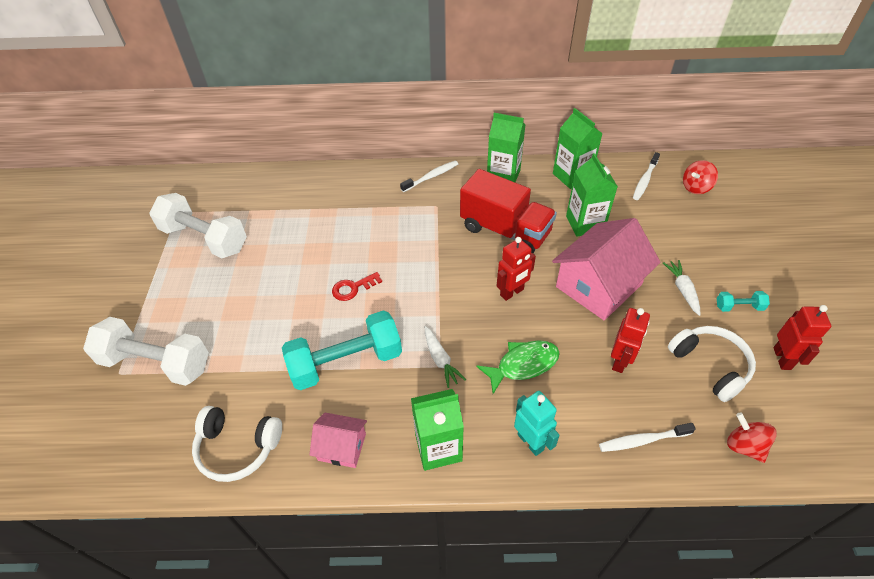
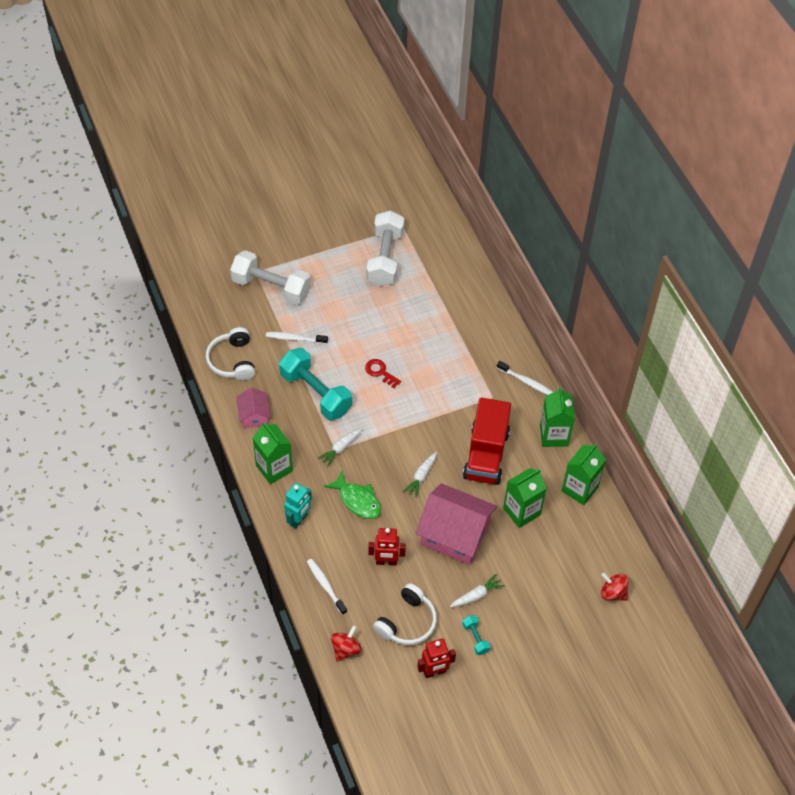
camera: 65 degrees right, 5 degrees up
white dumbbell [83,317,209,386] -> white dumbbell turned 60 degrees counterclockwise [230,250,311,305]
red robot [497,237,536,301] -> white carrot [403,452,437,498]
white toothbrush [633,152,660,200] -> white toothbrush moved to [266,332,328,344]

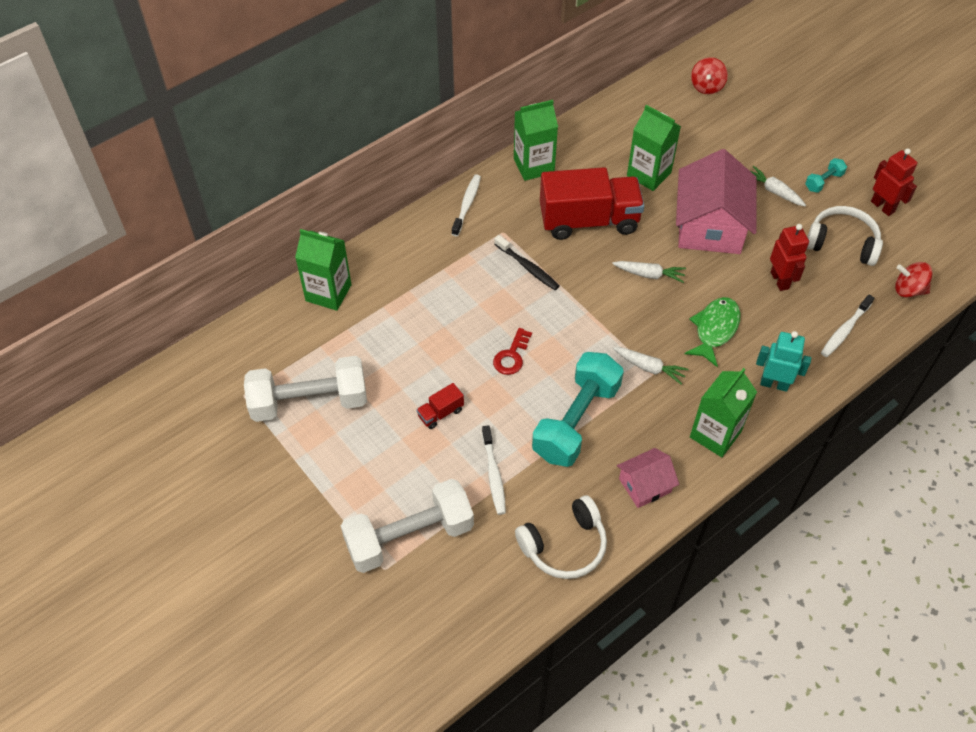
camera: 105 degrees left, 0 degrees up
white dumbbell [230,250,311,305] -> white dumbbell turned 60 degrees clockwise [341,479,474,573]
green carton [562,444,606,505] -> green carton moved to [295,229,352,311]
none -> red truck [416,383,464,429]
none -> black toothbrush [494,235,560,290]

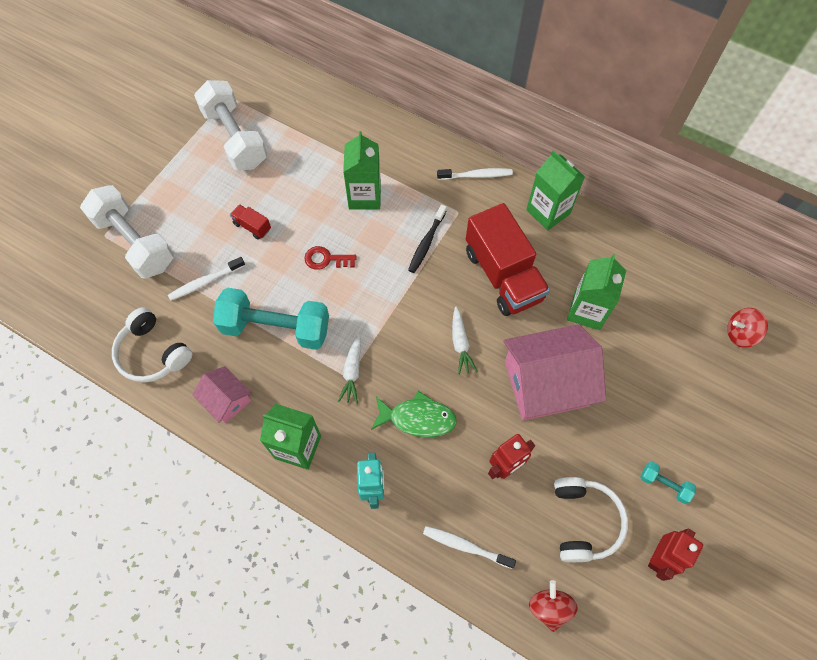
camera: 70 degrees right, 10 degrees up
green carton [295,229,352,311] -> green carton moved to [343,131,381,210]
white carrot [750,166,806,207] -> none

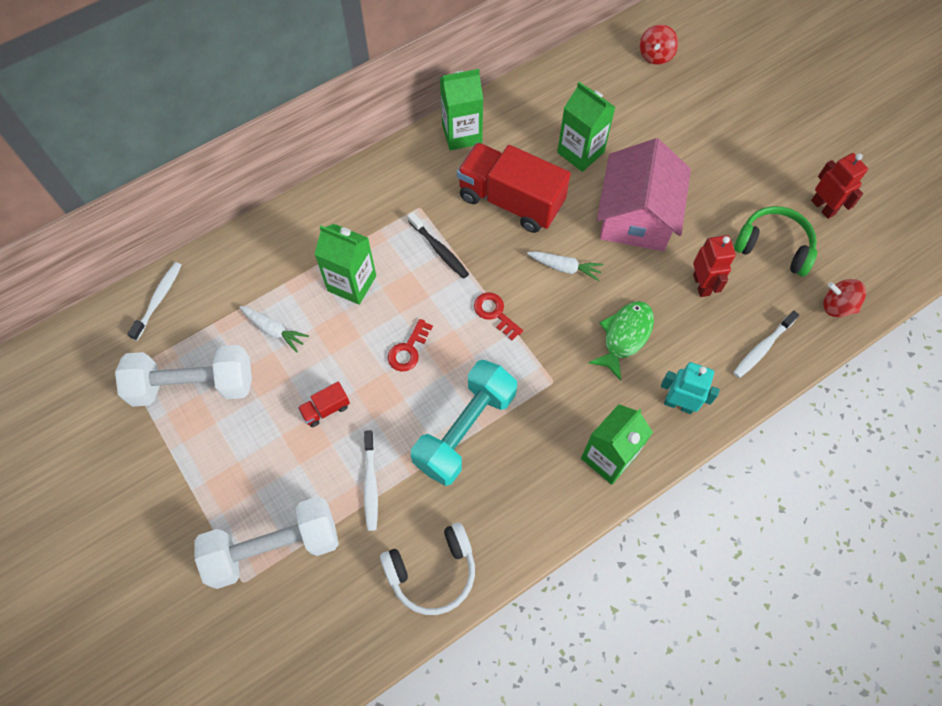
camera: 65 degrees left, 0 degrees up
pink house [192,366,252,424] -> none
white carrot [338,334,361,404] -> white carrot moved to [239,306,309,353]
white toothbrush [437,168,513,180] -> white toothbrush moved to [127,262,182,341]
red truck [466,203,550,316] -> red truck turned 150 degrees counterclockwise [457,143,571,233]
white headphones [554,477,628,562] -> green headphones [734,206,817,276]
turquoise dumbbell [640,462,696,504] -> none
none -> red key [474,292,523,340]

